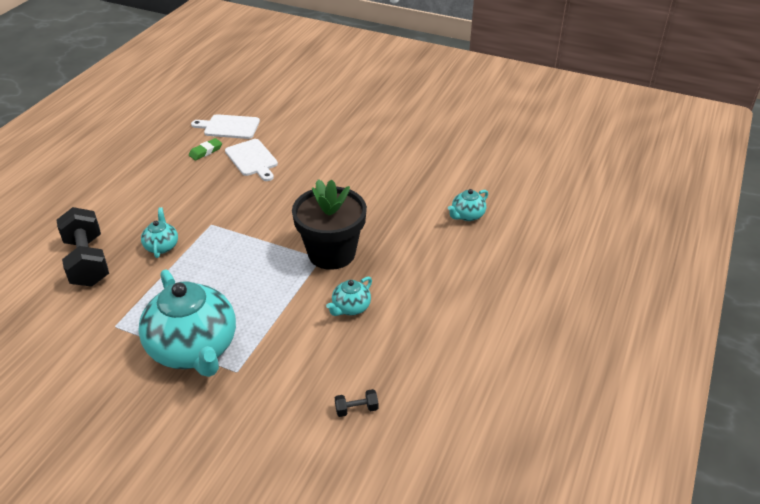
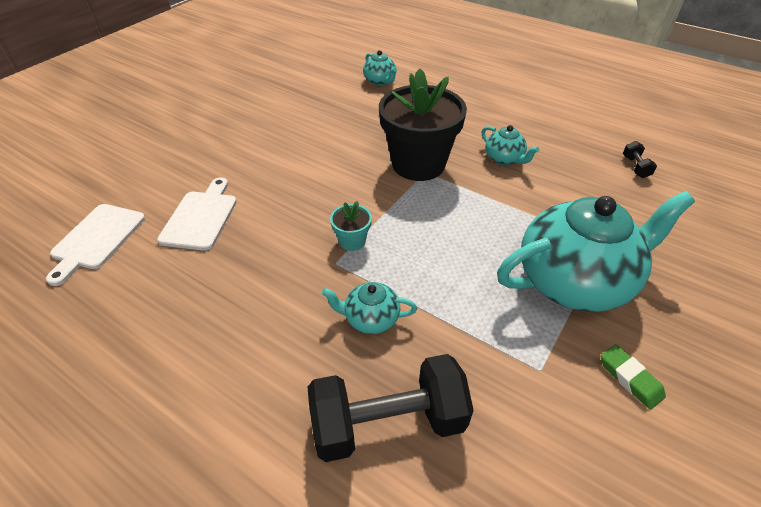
camera: 80 degrees left, 5 degrees up
green eraser [189,138,222,160] -> green eraser moved to [600,344,666,410]
white cutting board [225,139,278,181] -> white cutting board turned 60 degrees counterclockwise [157,177,237,251]
none -> turquoise flower pot [330,201,372,251]

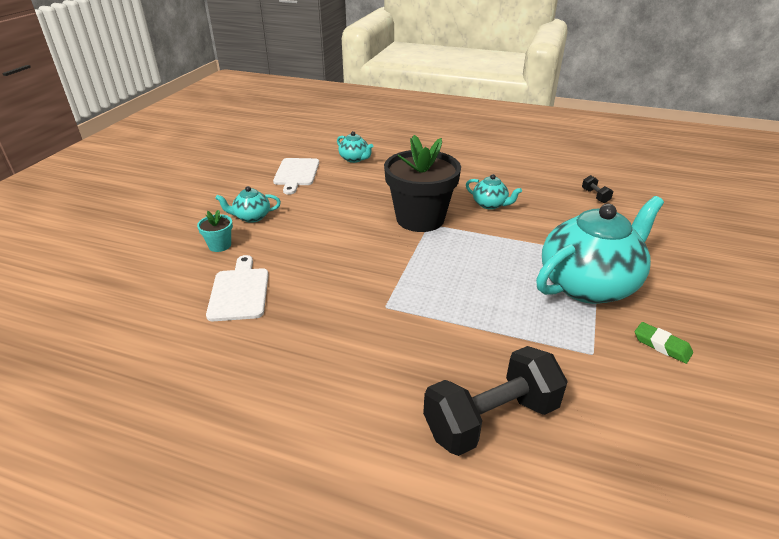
camera: 15 degrees left, 10 degrees down
white cutting board [46,204,145,286] -> white cutting board moved to [273,158,319,195]
turquoise teapot [322,282,417,334] -> turquoise teapot moved to [215,186,281,223]
turquoise flower pot [330,201,372,251] -> turquoise flower pot moved to [197,210,233,252]

